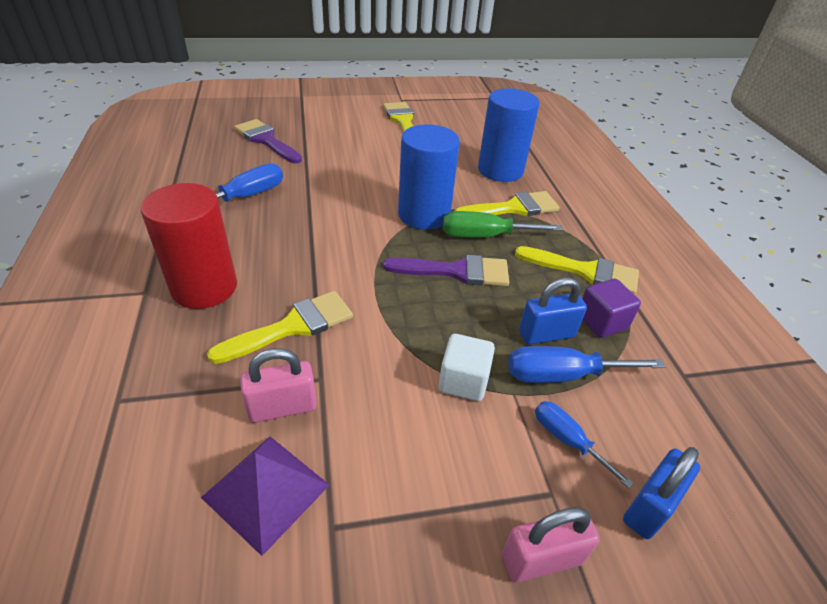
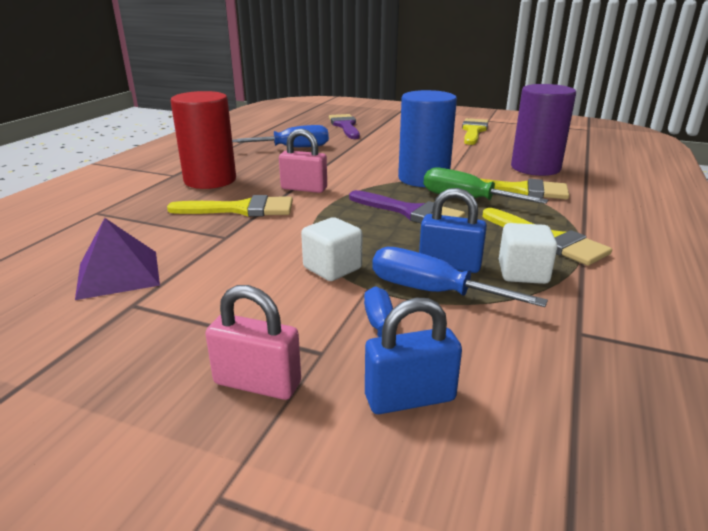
camera: 35 degrees right, 15 degrees down
pink padlock [240,348,317,423] -> pink padlock moved to [279,129,327,193]
blue cylinder [478,88,539,182] -> purple cylinder [511,84,576,176]
purple cube [582,279,641,338] -> white cube [499,223,558,284]

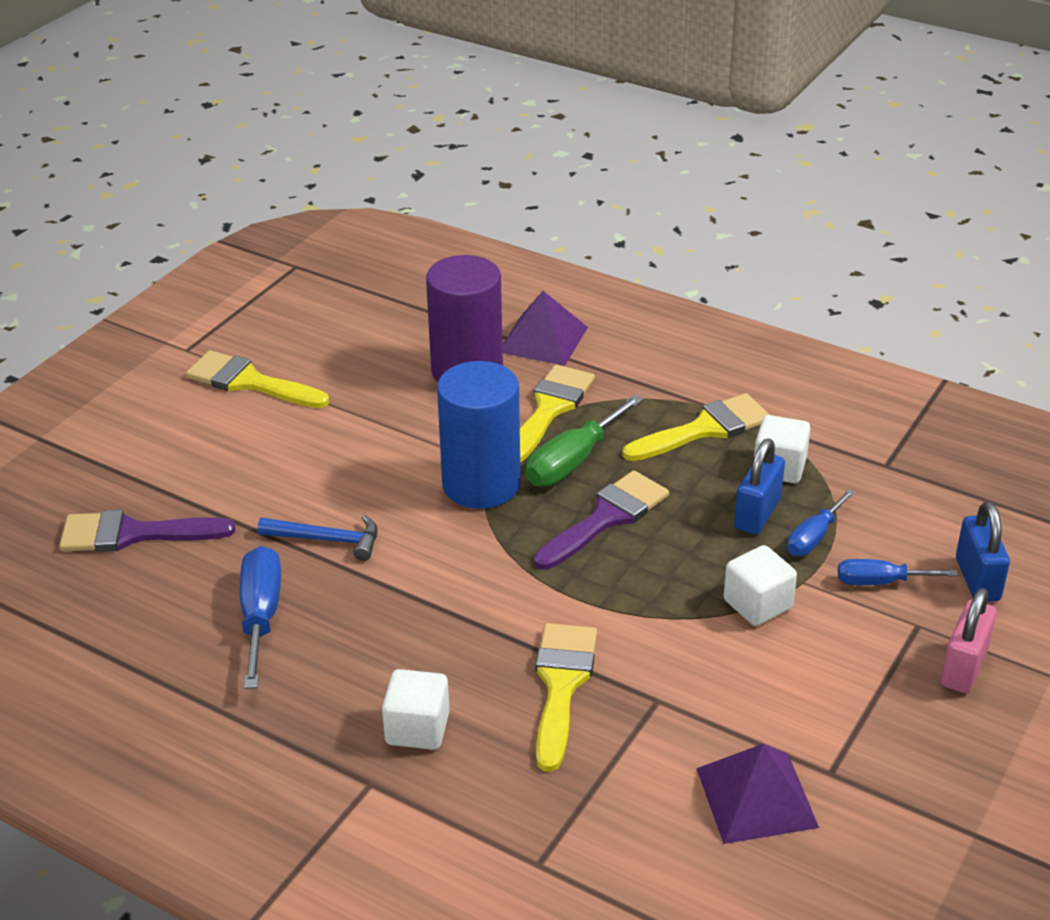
camera: 80 degrees left, 10 degrees up
red cylinder [171,91,236,189] -> white cube [382,669,450,750]
pink padlock [279,129,327,193] -> none
blue screwdriver [372,247,548,307] -> blue screwdriver [787,489,855,556], size x0.64
none -> blue hammer [258,515,378,561]
none -> purple pyramid [503,291,588,366]

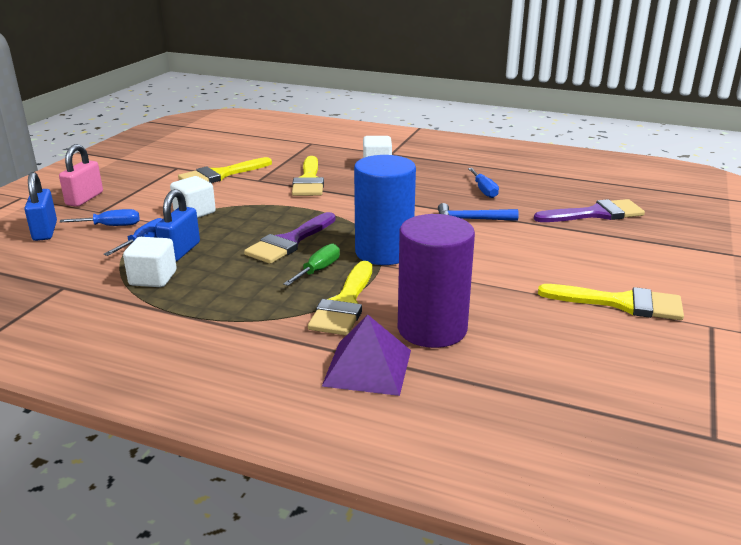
camera: 170 degrees right, 10 degrees down
blue screwdriver [240,546,281,689] -> blue screwdriver [468,168,499,198], size x0.64
green screwdriver [525,395,643,486] -> green screwdriver [283,244,340,286], size x0.64
yellow brush [622,393,770,461] -> yellow brush moved to [178,157,272,183]
purple pyramid [696,744,819,844] -> none

